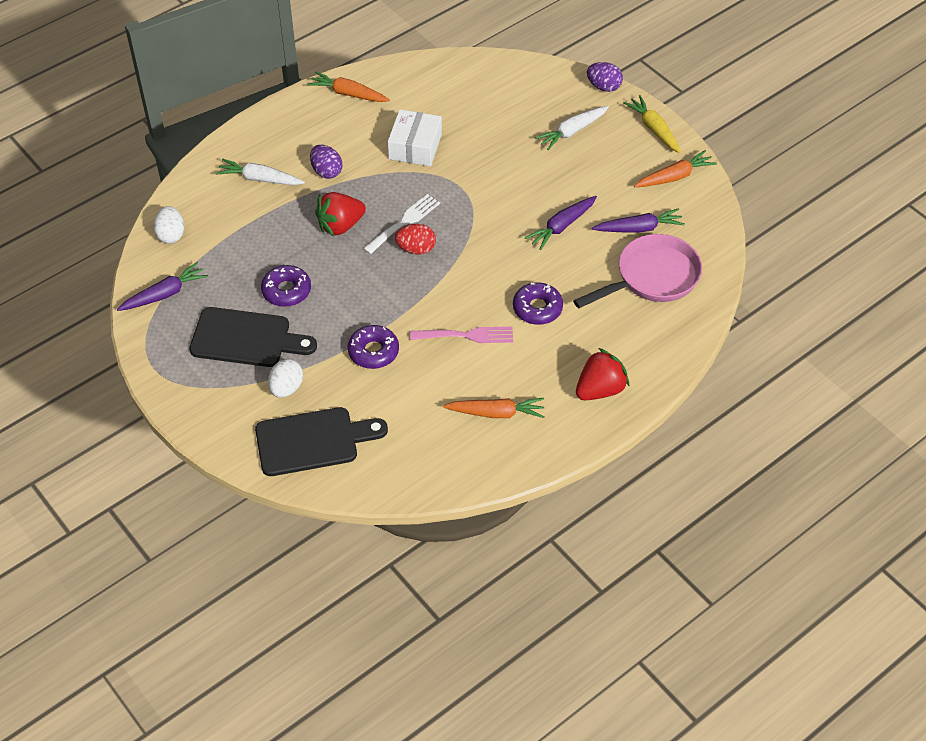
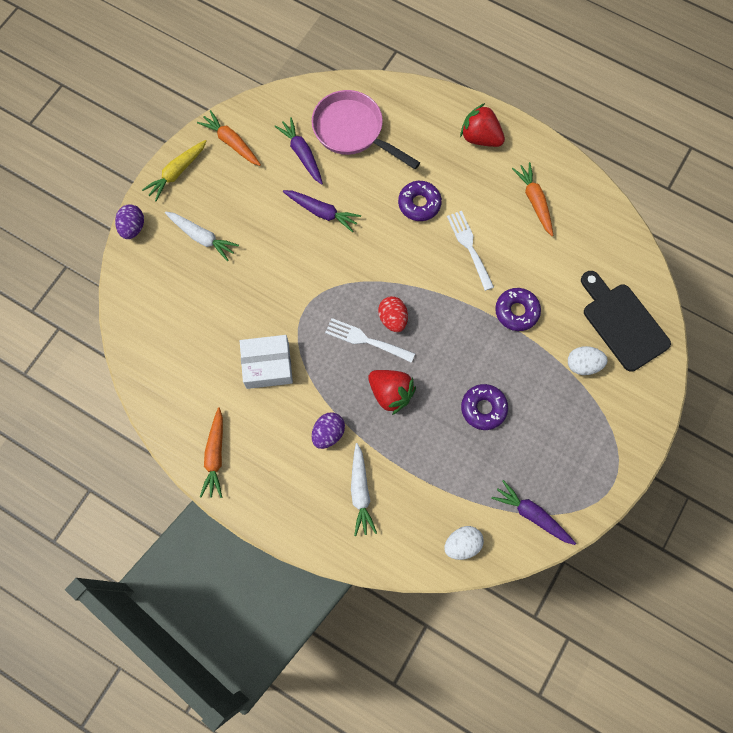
camera: 110 degrees left, 20 degrees up
black cutting board [189,307,317,367] -> none
pink fork [410,327,513,343] -> white fork [447,211,494,291]

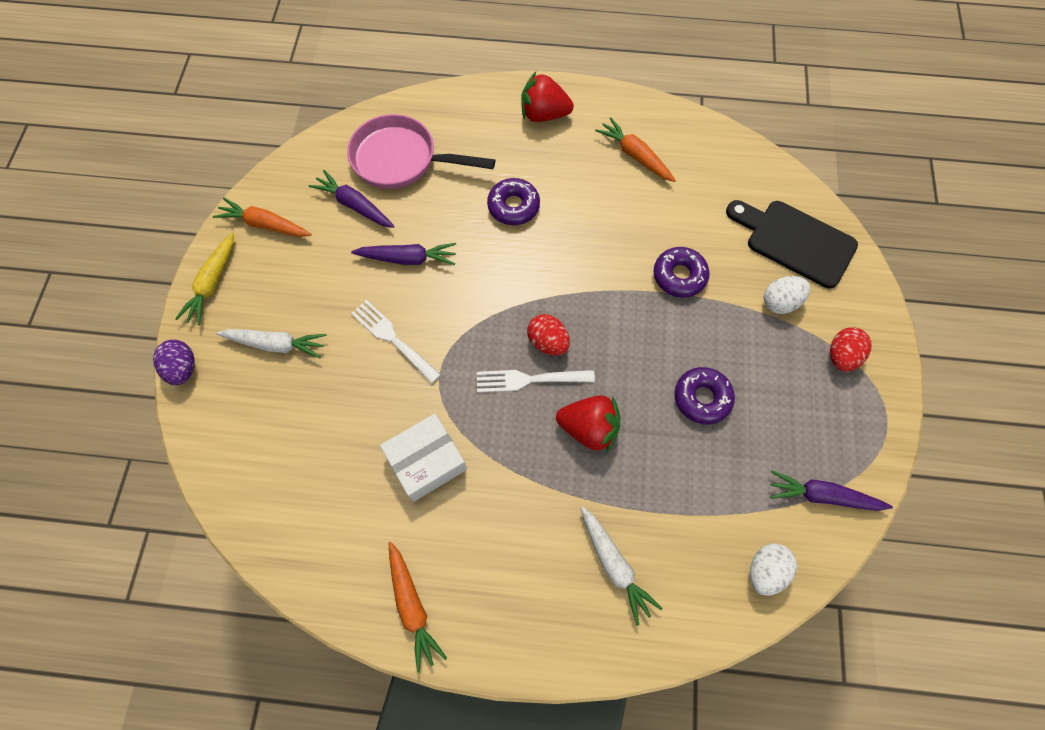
camera: 25 degrees left, 5 degrees down
purple egg [312,412,345,449] -> none
white fork [447,211,494,291] -> white fork moved to [351,300,441,384]
none -> red egg [830,327,872,372]

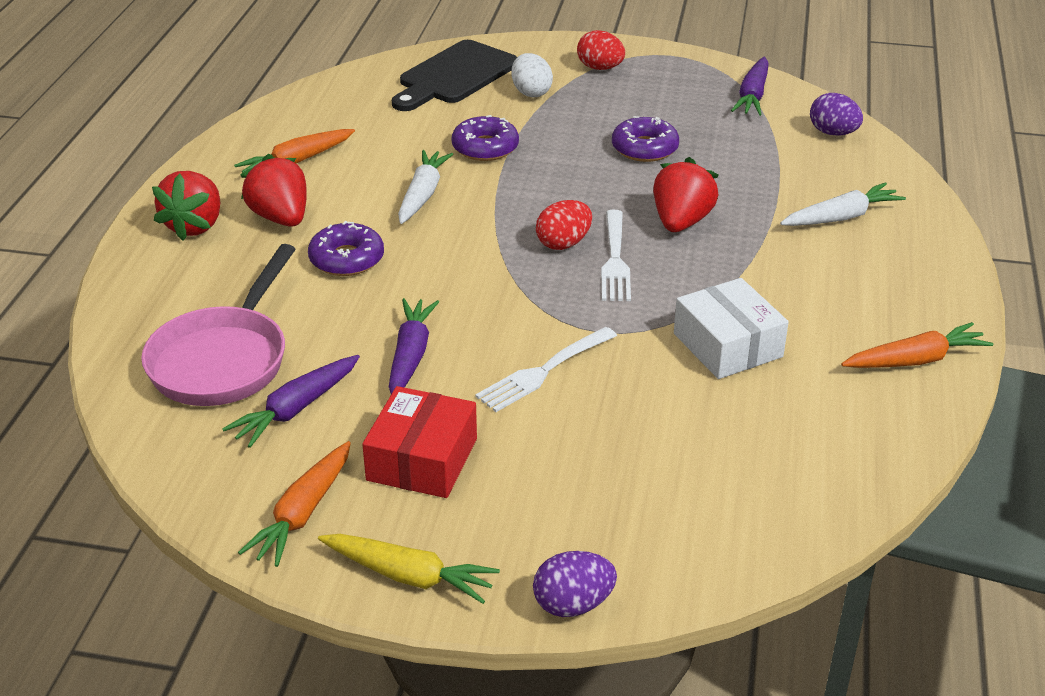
camera: 85 degrees left, 30 degrees down
white carrot [216,329,326,358] -> white carrot moved to [398,150,453,224]
white egg [750,543,797,596] -> purple egg [810,93,863,136]
none -> red strawberry [240,153,307,227]
none -> red box [362,386,477,498]

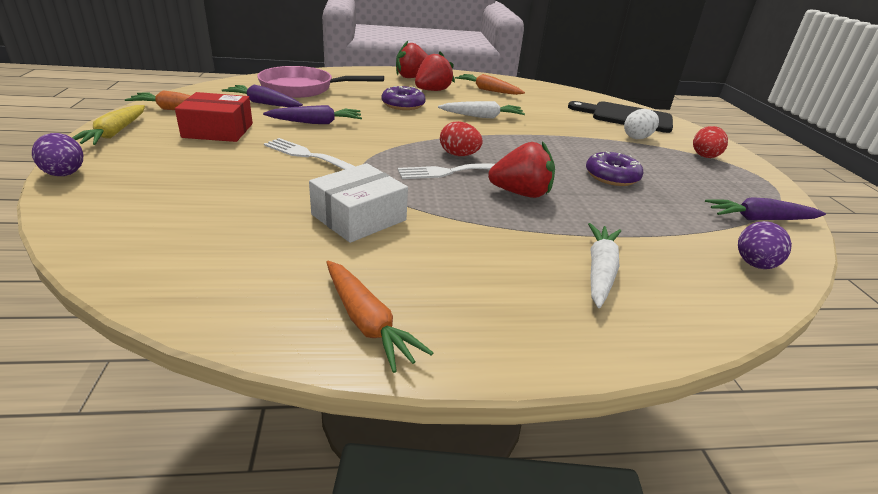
camera: 70 degrees right, 5 degrees down
purple donut [452,115,519,161] -> none
white carrot [780,182,906,226] -> white carrot turned 120 degrees counterclockwise [588,223,621,308]

